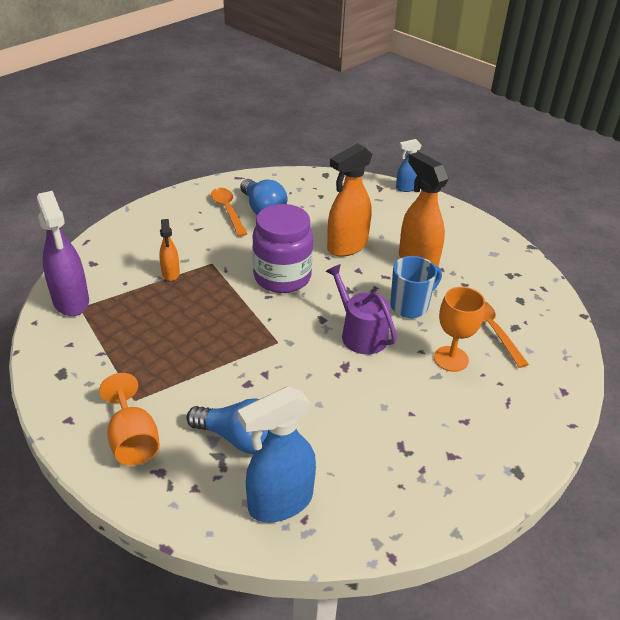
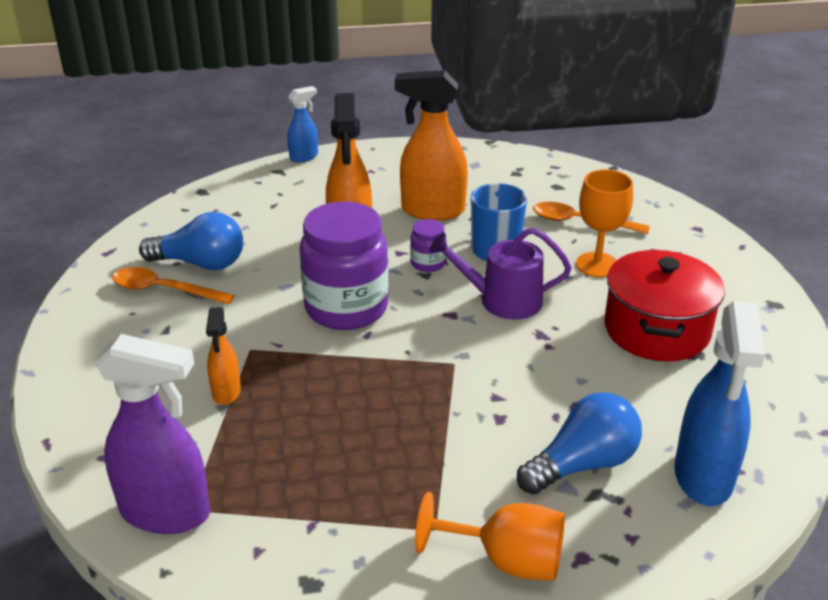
camera: 50 degrees left, 5 degrees down
orange spray bottle [159,219,180,281] -> orange spray bottle turned 60 degrees clockwise [206,307,241,405]
blue spray bottle [396,139,422,192] -> blue spray bottle turned 150 degrees counterclockwise [287,86,318,162]
none -> purple jar [410,219,446,272]
none -> red pot [604,249,725,362]

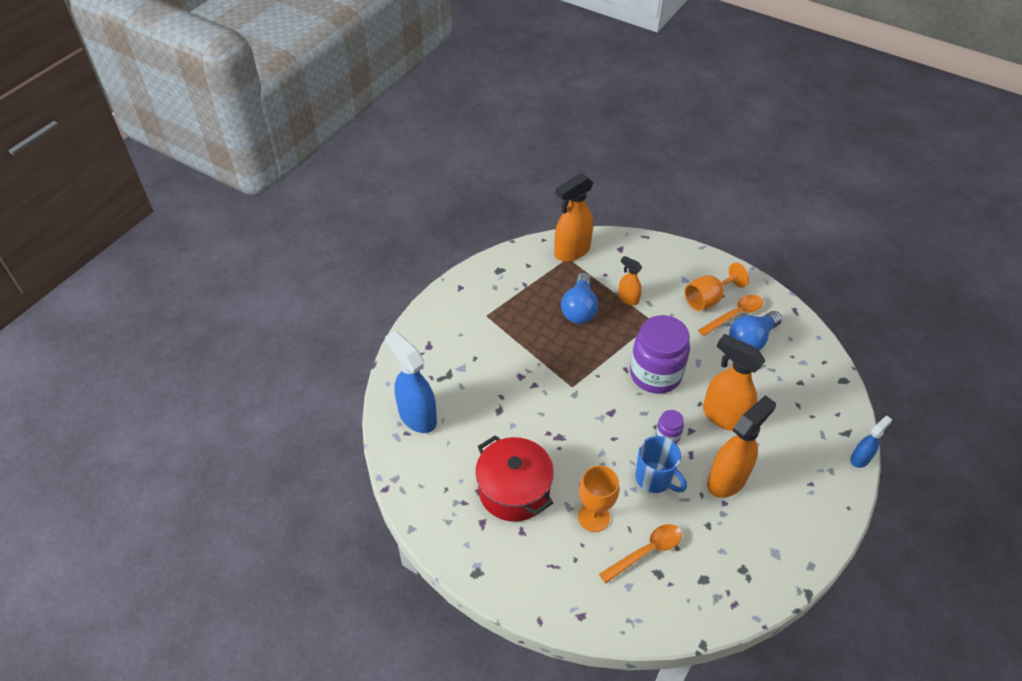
camera: 130 degrees right, 15 degrees up
purple spray bottle [94,334,210,534] -> orange spray bottle [554,173,593,262]
blue spray bottle [287,86,318,162] -> blue spray bottle turned 135 degrees counterclockwise [850,415,892,468]
orange goblet [415,492,565,581] -> orange goblet moved to [685,263,749,311]
purple watering can [429,228,572,320] -> none
blue light bulb [517,392,642,495] -> blue light bulb moved to [561,273,598,324]

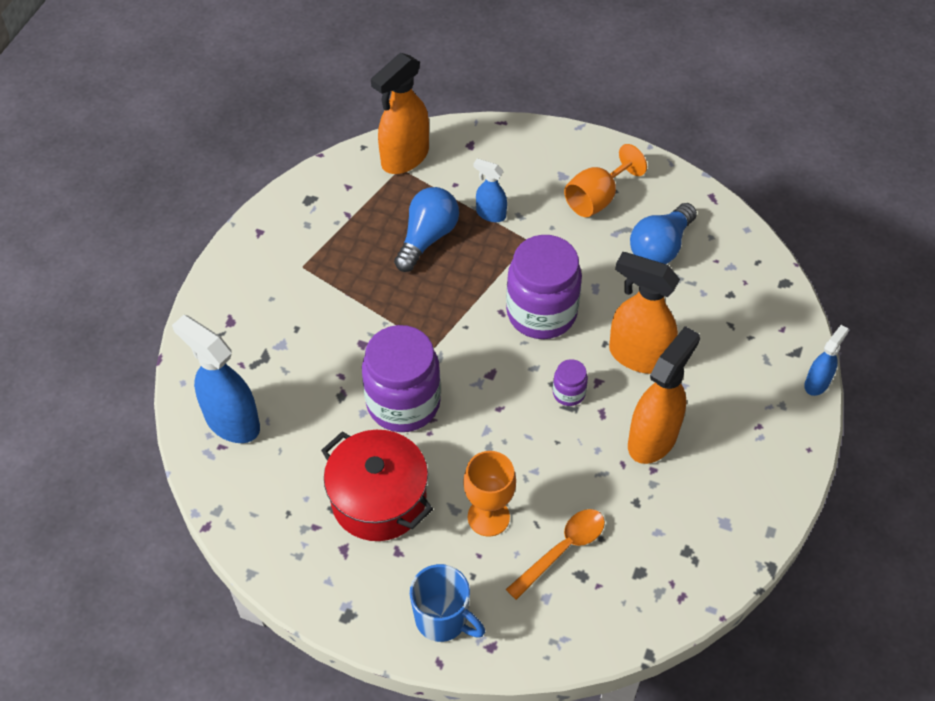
camera: 10 degrees left, 5 degrees up
blue light bulb [561,273,598,324] -> blue light bulb turned 150 degrees counterclockwise [394,187,459,272]
orange spray bottle [618,256,642,305] -> blue spray bottle [473,159,507,222]
blue mug [635,436,687,493] -> blue mug moved to [410,564,485,642]
orange spoon [698,295,763,336] -> none
none -> purple jar [362,325,441,432]

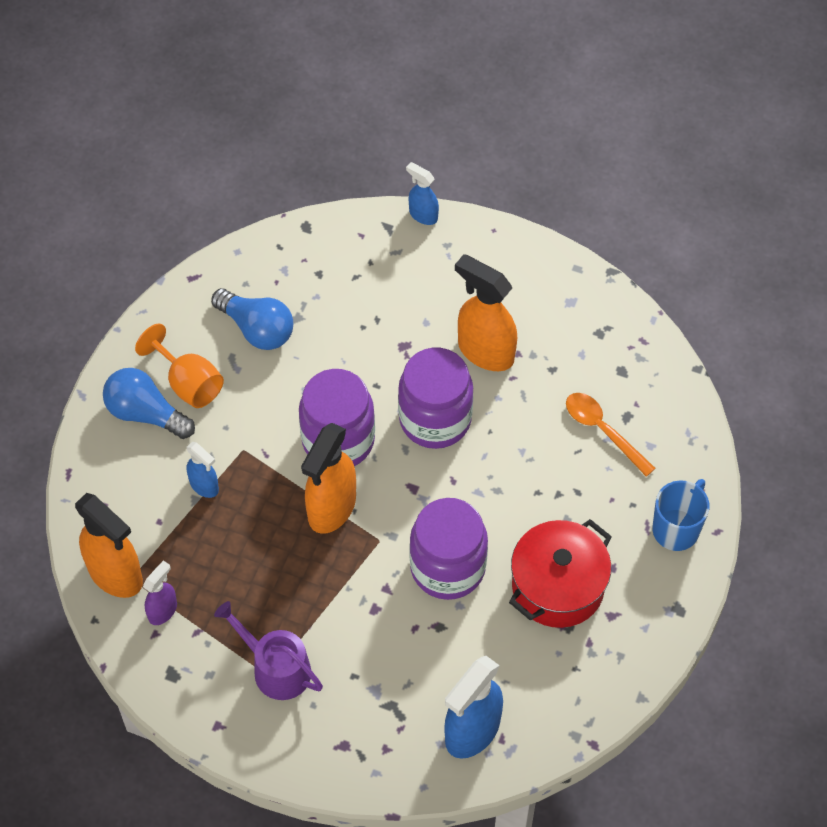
camera: 90 degrees left, 5 degrees up
blue light bulb [394,187,459,272] -> blue light bulb moved to [103,368,195,439]
orange goblet [463,451,516,537] -> none
blue spray bottle [473,159,507,222] -> blue spray bottle turned 75 degrees counterclockwise [187,442,219,498]
purple jar [553,359,588,406] -> purple jar [398,348,474,449], size x2.24
orange spray bottle [609,252,680,374] -> orange spray bottle moved to [301,423,356,534]
none -> purple spray bottle [143,560,177,625]
none -> purple watering can [214,601,323,700]

